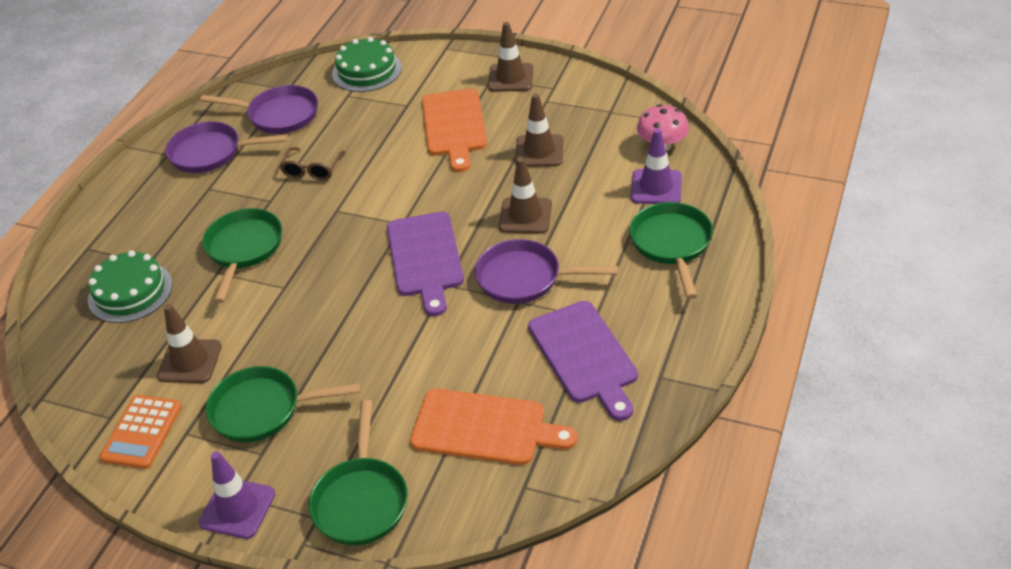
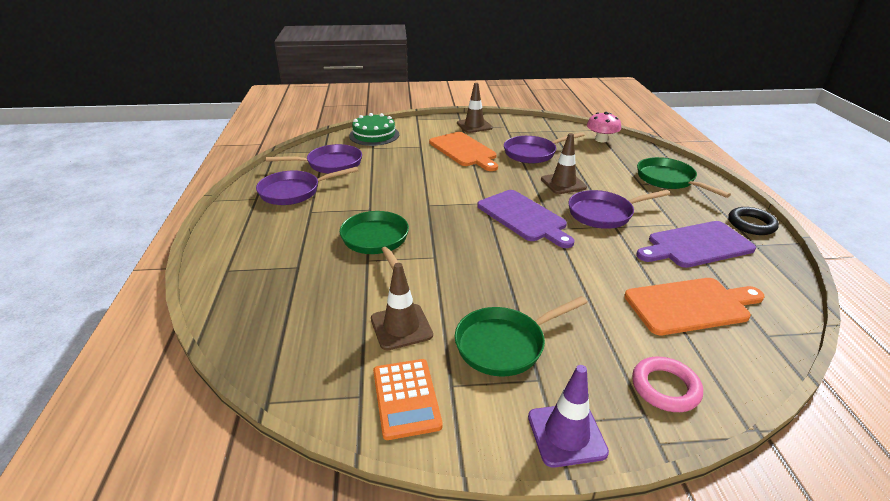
camera: 30 degrees left, 10 degrees down
green cake [88,250,173,323] -> none
brown glasses [280,147,345,181] -> none
green pan [309,400,408,545] -> pink ring [632,357,703,412]
brown traffic cone [515,94,563,167] -> purple pan [504,132,585,163]
purple cutting board [528,301,638,421] -> purple cutting board turned 120 degrees clockwise [636,221,756,268]
purple traffic cone [631,128,682,204] -> none
none -> black ring [728,207,779,235]

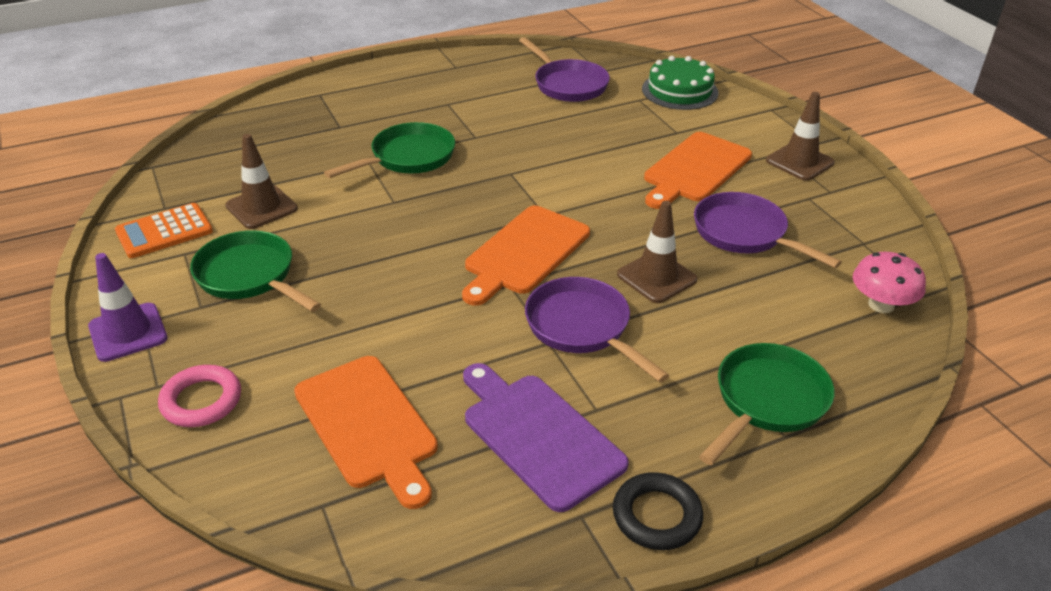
camera: 70 degrees right, 5 degrees up
purple pan [256,167,358,205] -> none
purple cutting board [477,190,575,248] -> orange cutting board [462,206,590,306]

